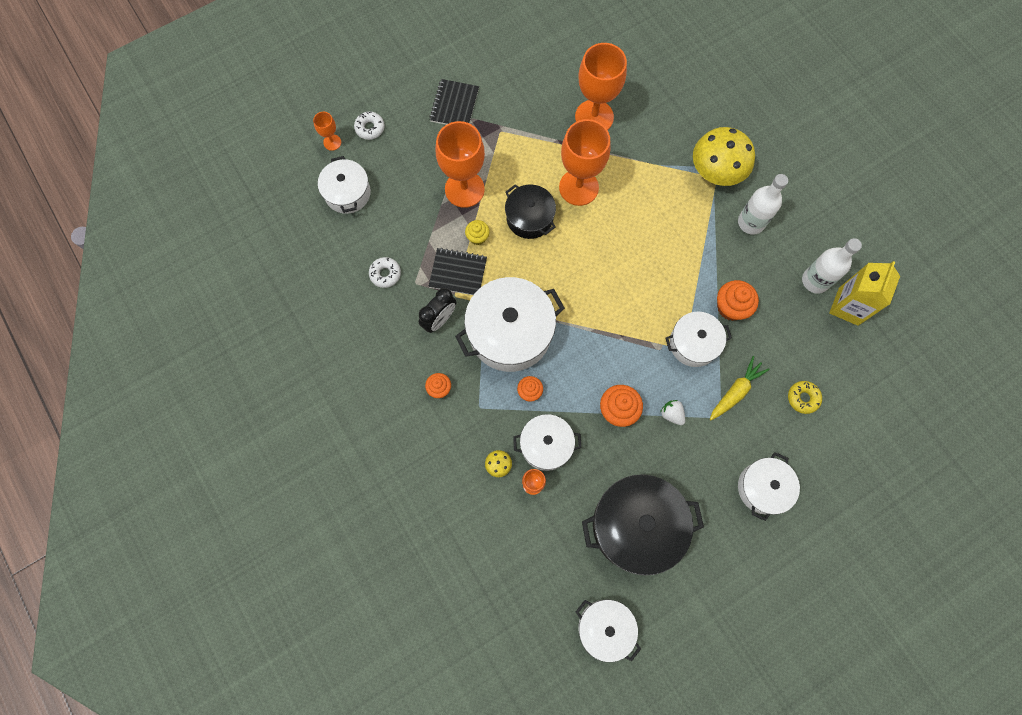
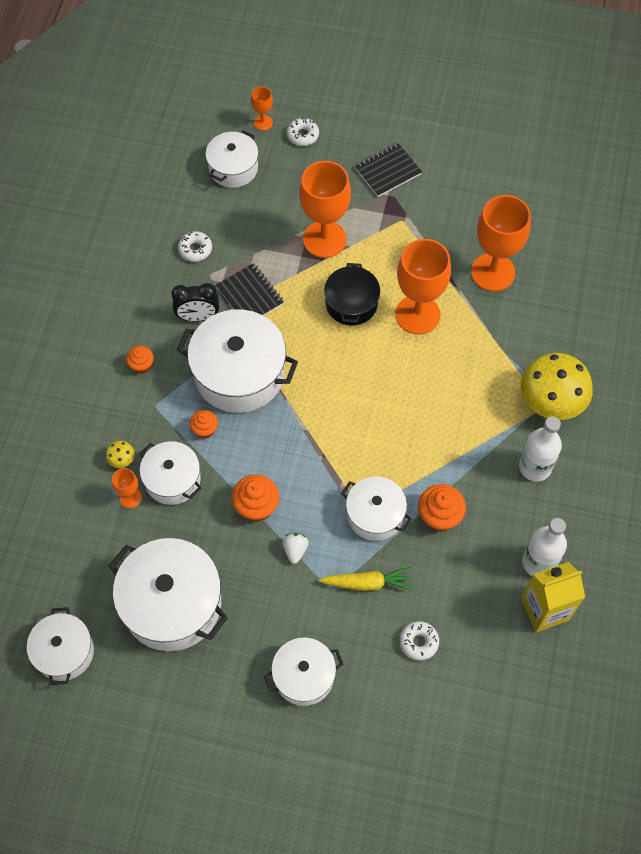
camera: 45 degrees right, 10 degrees down
yellow cupcake [465,220,490,245] -> none
black pot [582,474,704,576] -> white pot [108,538,228,651]
yellow donut [788,381,822,414] -> white donut [400,621,439,661]

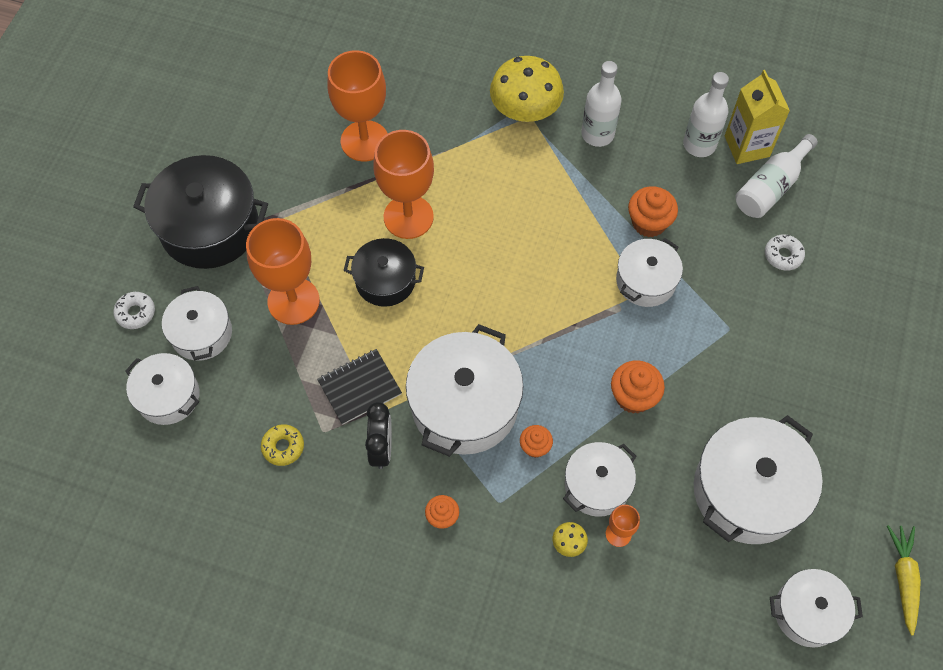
camera: 85 degrees left, 0 degrees up
white donut [178,231,212,262] -> yellow donut [261,424,304,466]
orange goblet [251,87,273,131] -> none
white pot [264,638,344,706] -> white pot moved to [162,286,232,361]
white strawberry [282,533,309,564] -> none
yellow carrot [319,567,413,591] -> yellow carrot moved to [887,525,921,636]
black notebook [354,143,422,197] -> black pot [133,155,268,269]
none -> white bottle [735,134,818,218]

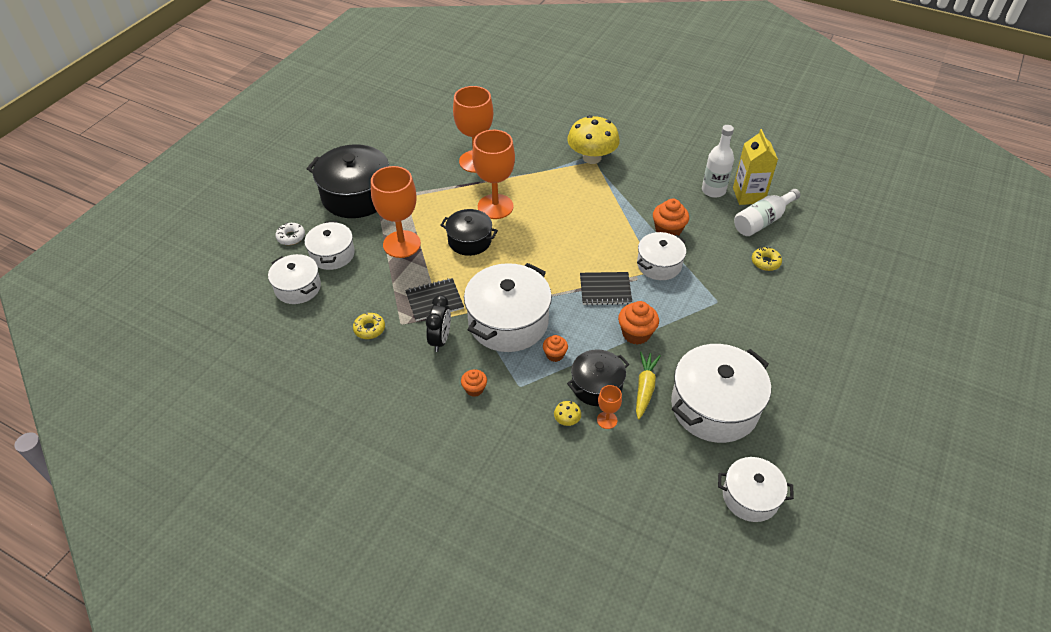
camera: 10 degrees right, 15 degrees down
white pot [563,442,636,517] -> black pot [567,349,629,406]
white bottle [582,61,622,147] -> none
white donut [765,234,805,271] -> yellow donut [752,247,782,271]
yellow carrot [887,525,921,636] -> yellow carrot moved to [636,352,661,419]
none -> black notebook [580,272,632,305]

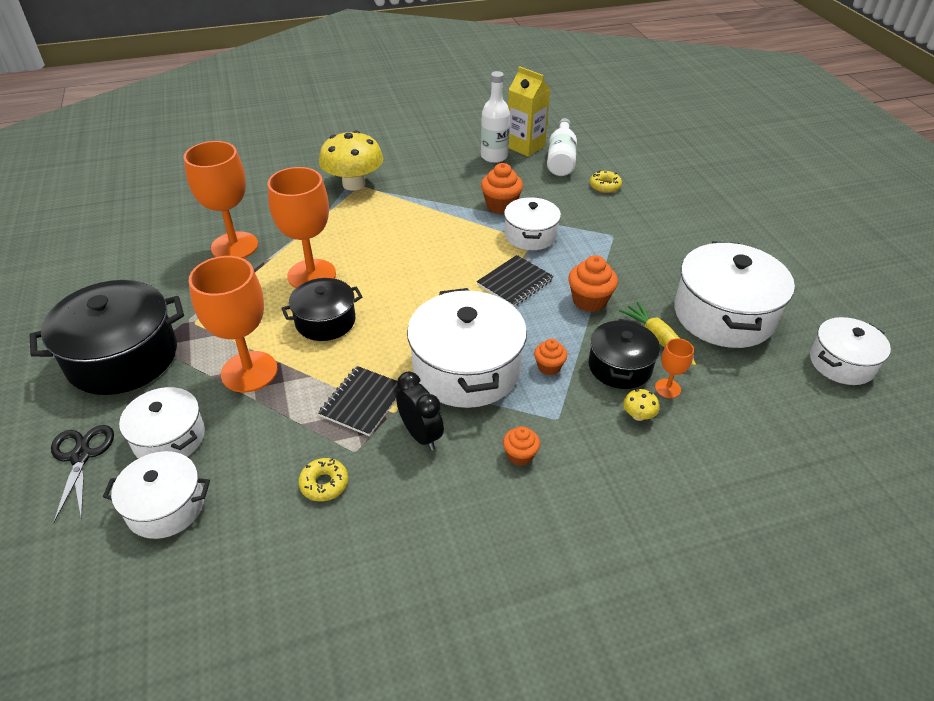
camera: 45 degrees left, 5 degrees down
white donut [275,223,305,245] -> black scissors [51,425,114,523]

